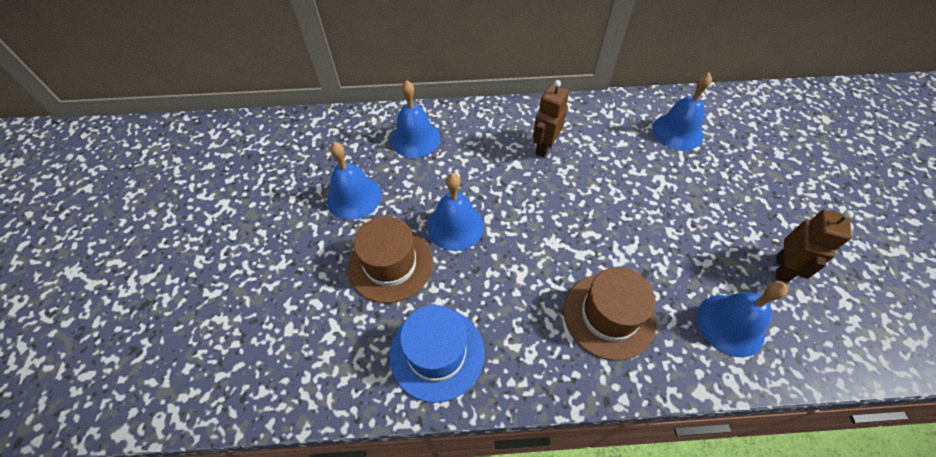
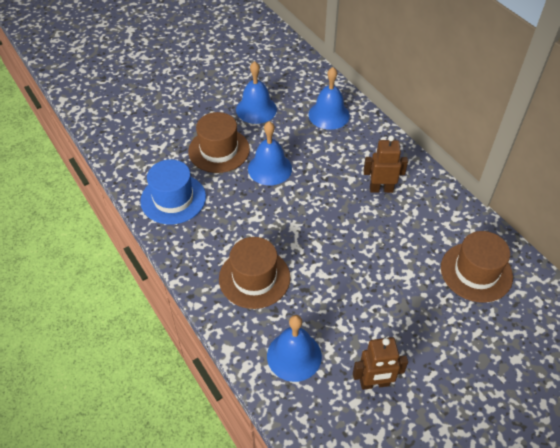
camera: 60 degrees right, 5 degrees down
blue bell [652,72,712,150] -> brown hat [441,231,513,303]

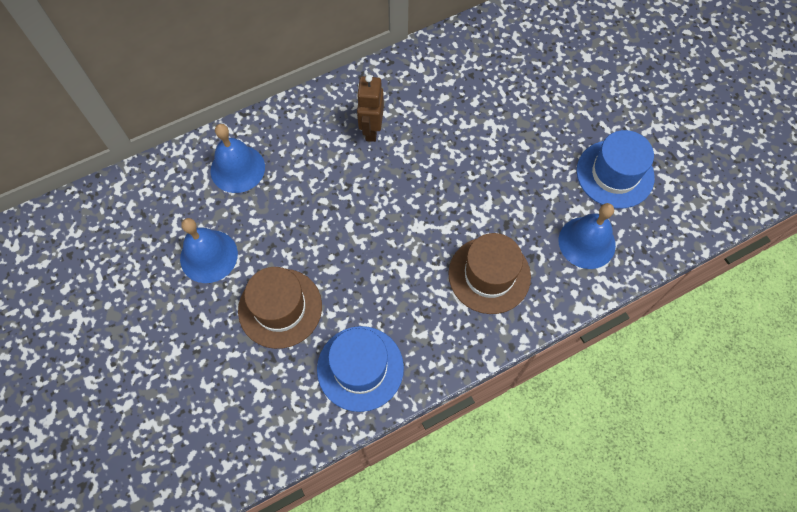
camera: 85 degrees left, 15 degrees up
blue bell [248,121,292,185] -> none
brown robot [353,337,408,390] -> blue hat [577,130,655,209]
brown hat [441,231,513,303] -> none

